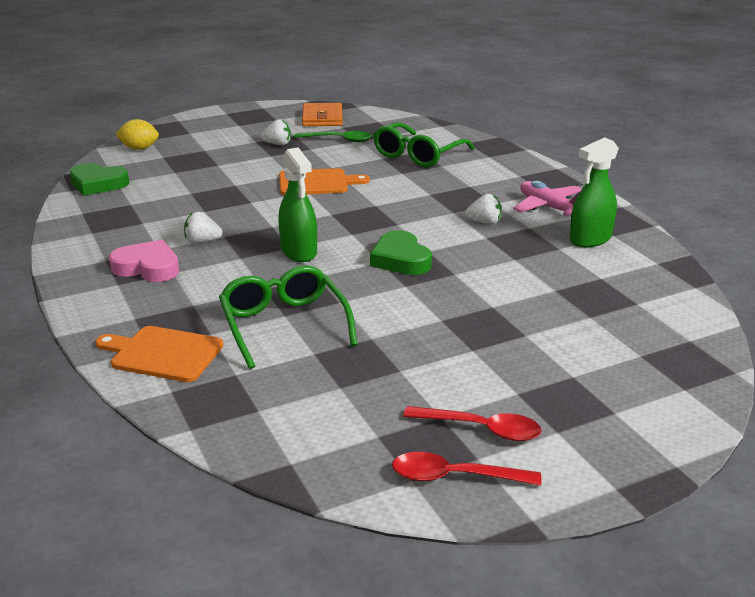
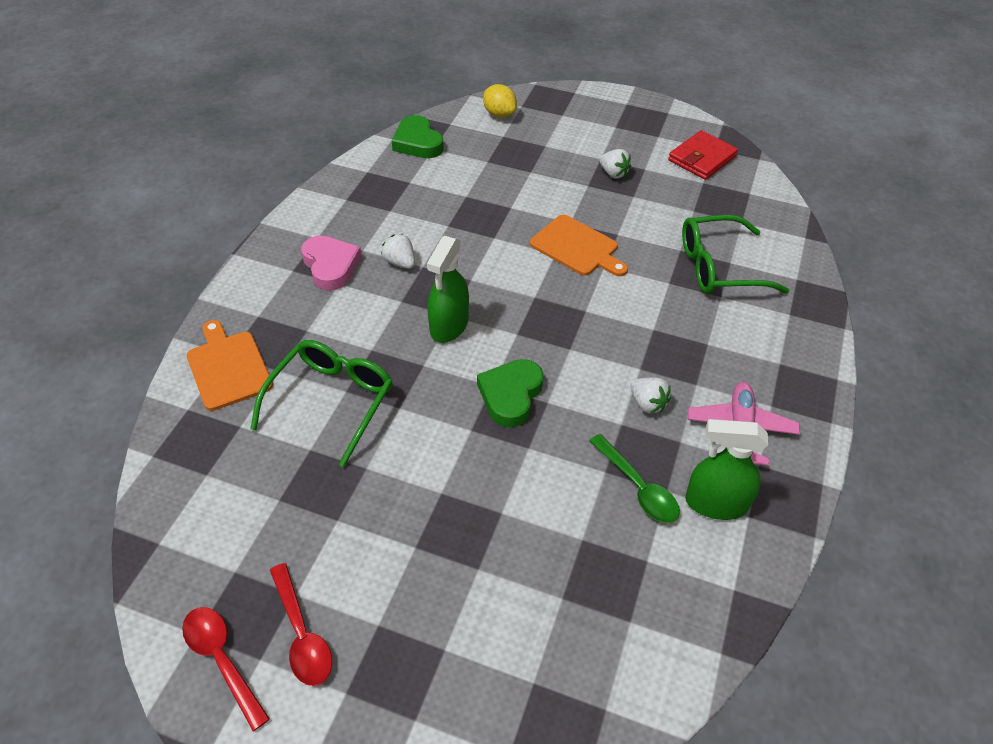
camera: 45 degrees right, 20 degrees up
green spoon [294,131,372,142] -> green spoon moved to [589,434,680,523]
orange wallet [302,103,343,126] -> red wallet [668,130,738,180]

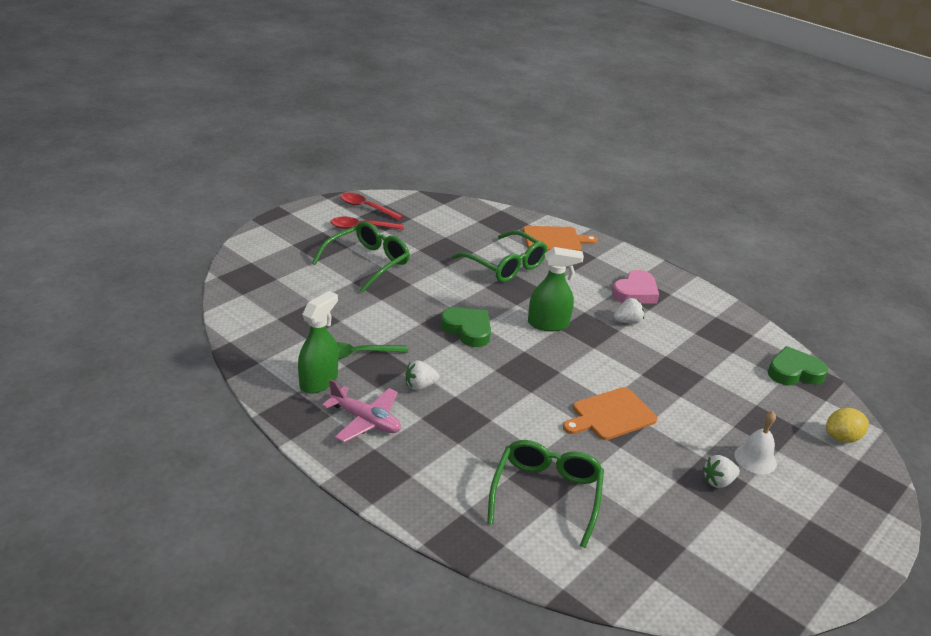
camera: 110 degrees right, 15 degrees down
red spoon [182,607,270,731] -> red spoon turned 135 degrees counterclockwise [340,193,403,220]
pink heart [301,235,362,291] -> pink heart turned 45 degrees counterclockwise [612,270,659,304]
green spray bottle [427,236,469,343] -> green spray bottle turned 135 degrees clockwise [528,247,584,331]
red wallet [668,130,738,180] -> none
none -> green glasses [312,221,410,292]
none -> white bell [734,411,777,474]

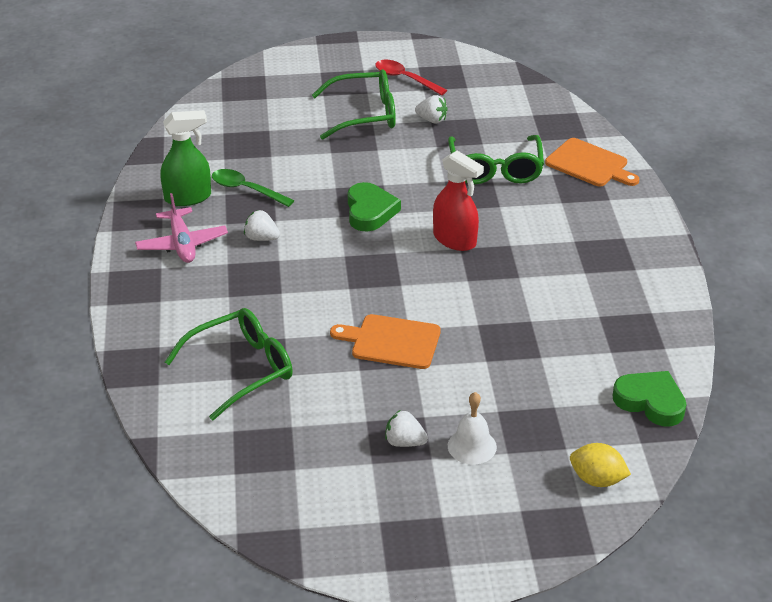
camera: 45 degrees right, 5 degrees up
red spoon [340,193,403,220] -> none
green spray bottle [528,247,584,331] -> red spray bottle [433,151,484,251]
pink heart [612,270,659,304] -> none
white strawberry [614,298,644,324] -> white strawberry moved to [415,95,448,124]

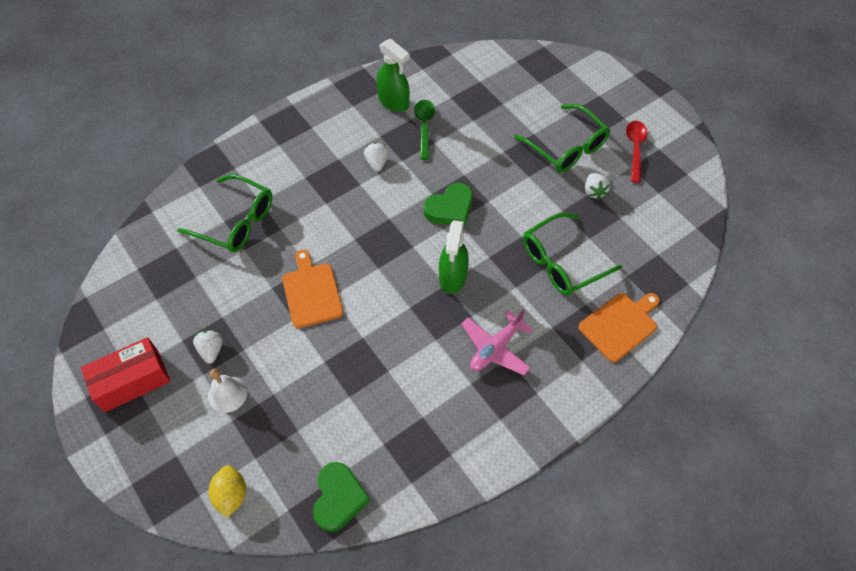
camera: 60 degrees right, 20 degrees up
pink plane [135,193,228,263] -> pink plane moved to [461,309,533,375]
red spray bottle [433,151,484,251] -> green spray bottle [439,220,469,294]
orange cutting board [545,138,639,186] -> orange cutting board turned 135 degrees counterclockwise [579,293,660,362]
none -> red box [81,337,171,412]

